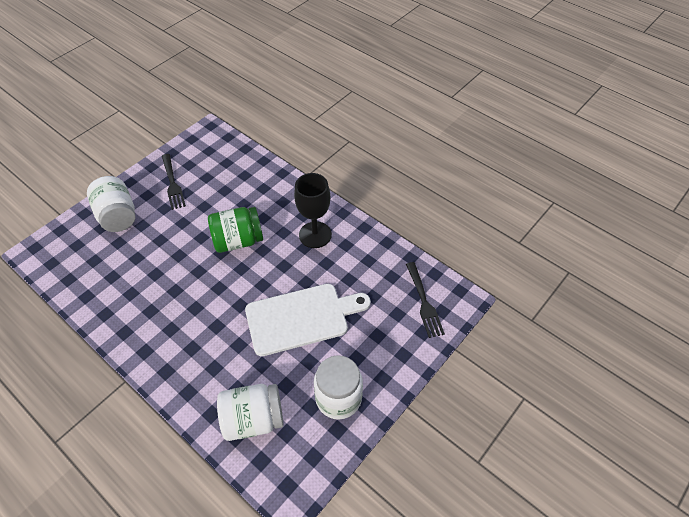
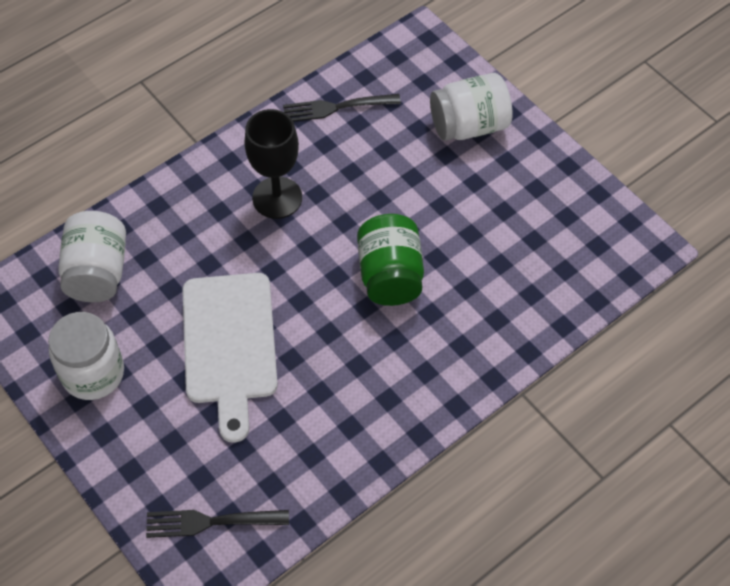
camera: 100 degrees right, 5 degrees up
black fork [162,154,186,210] -> black fork moved to [283,94,401,122]
black goblet [294,173,332,248] -> black goblet moved to [245,109,302,219]

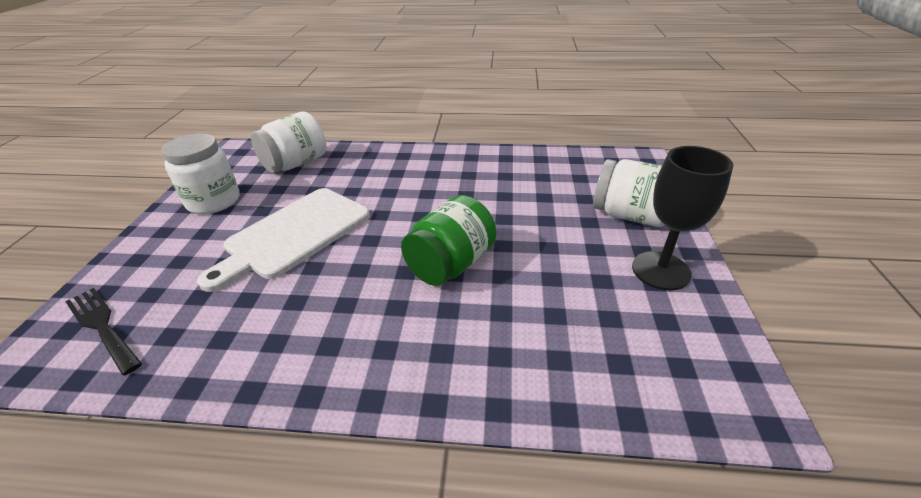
camera: 45 degrees right, 20 degrees down
black goblet [245,109,302,219] -> black goblet moved to [632,146,733,290]
black fork [283,94,401,122] -> none

